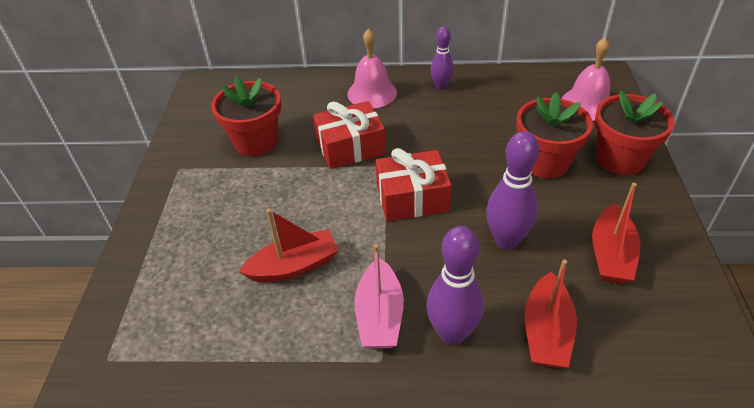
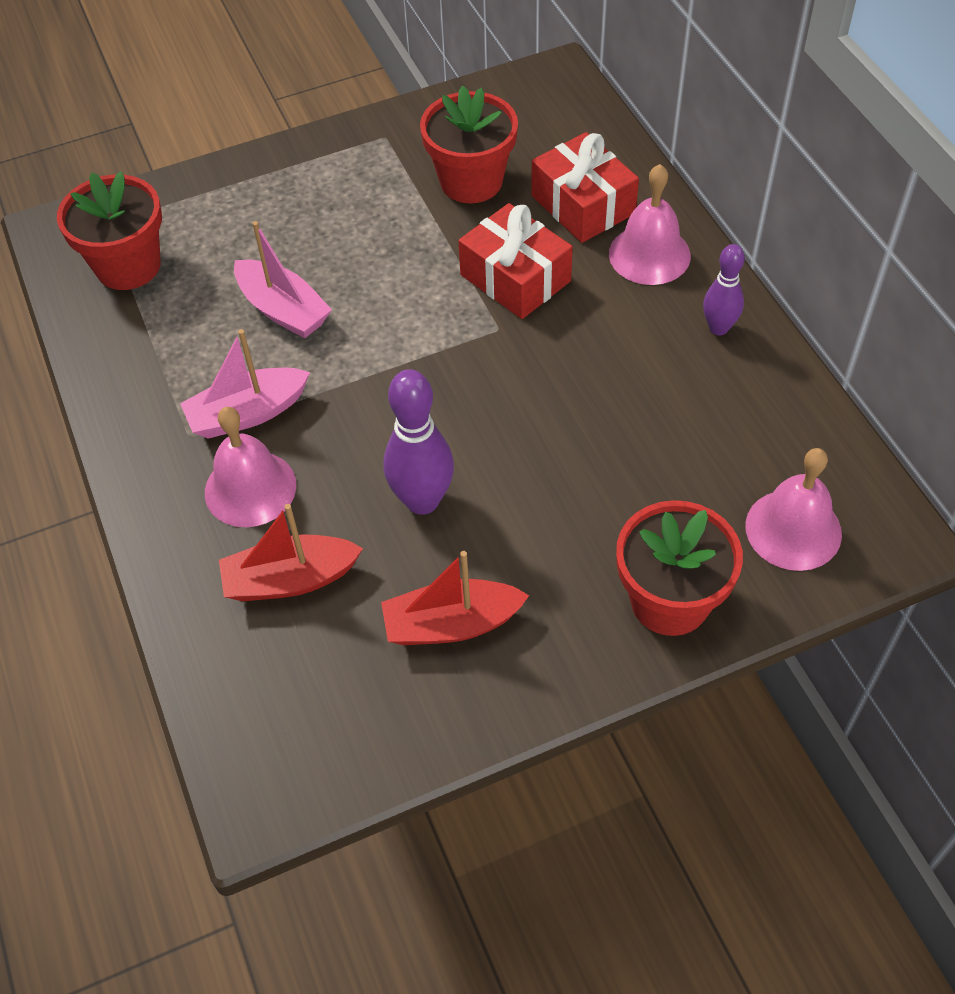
camera: 65 degrees right, 10 degrees up
red boat [238,209,339,283] -> pink boat [234,221,332,338]
red gift [376,148,452,221] -> red gift moved to [531,132,639,243]
purple bowling pin [427,226,484,345] -> pink bell [205,407,296,527]
red flower pot [516,92,593,179] -> red flower pot moved to [57,171,162,290]

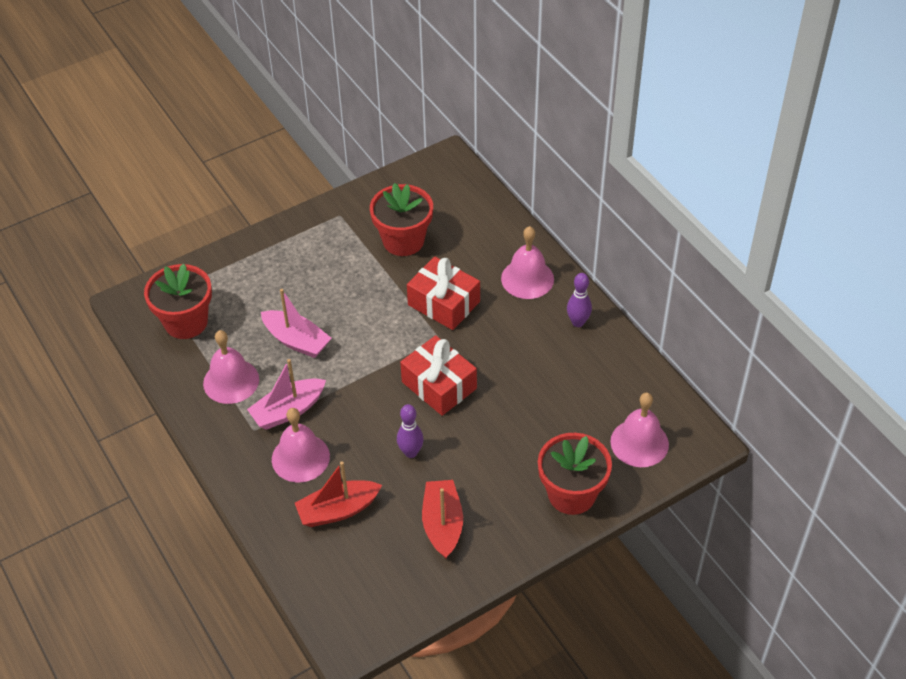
camera: 10 degrees left, 5 degrees down
red boat [381,551,529,645] -> red boat turned 105 degrees clockwise [422,480,463,559]
purple bowling pin [384,369,454,515] -> purple bowling pin [397,404,424,458], size x0.63
red gift [531,132,639,243] -> red gift moved to [400,335,477,416]
none -> pink bell [203,330,259,404]

